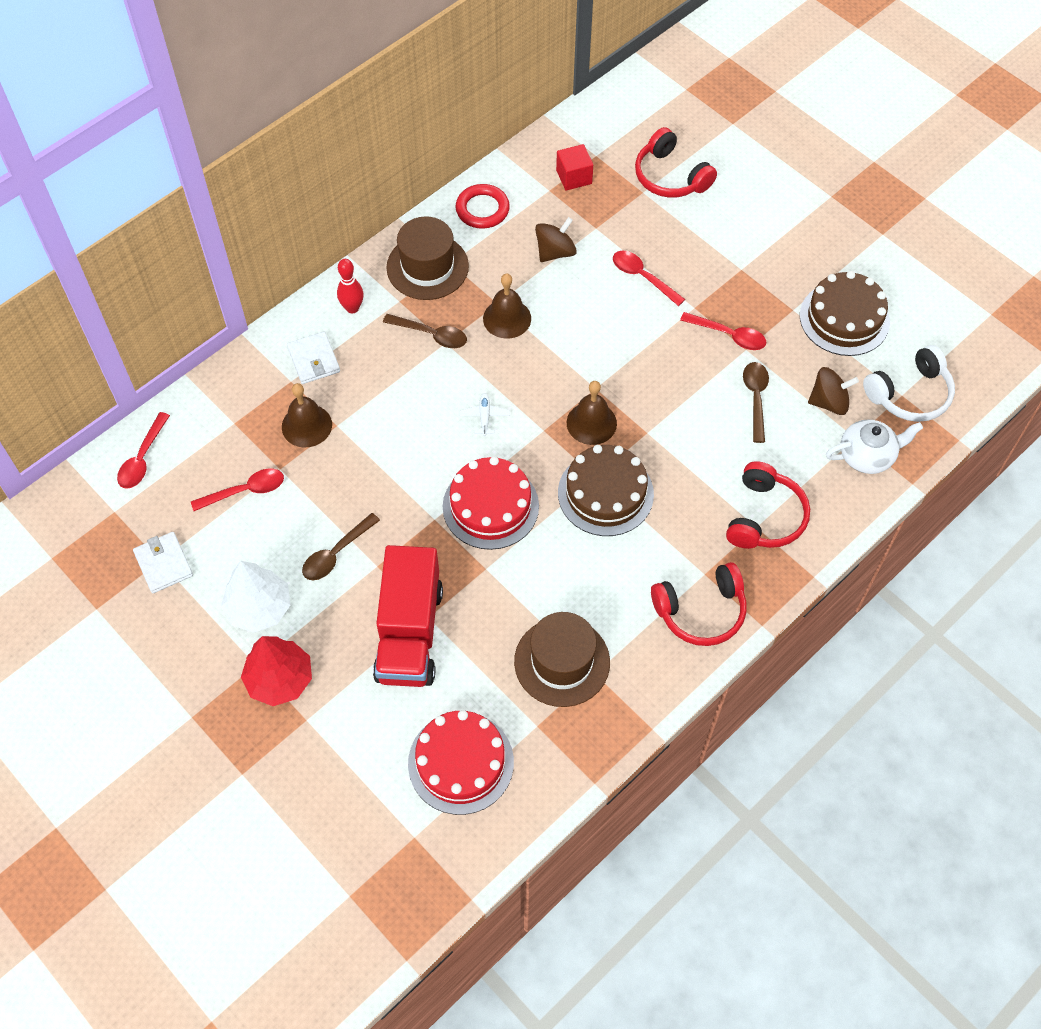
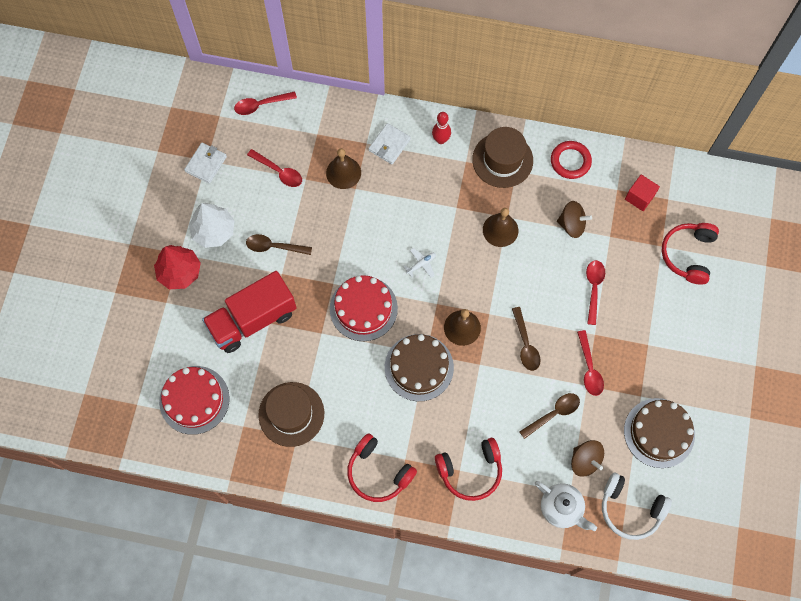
camera: 55 degrees right, 10 degrees up
brown spoon [383,314,467,348] -> brown spoon moved to [512,307,541,371]

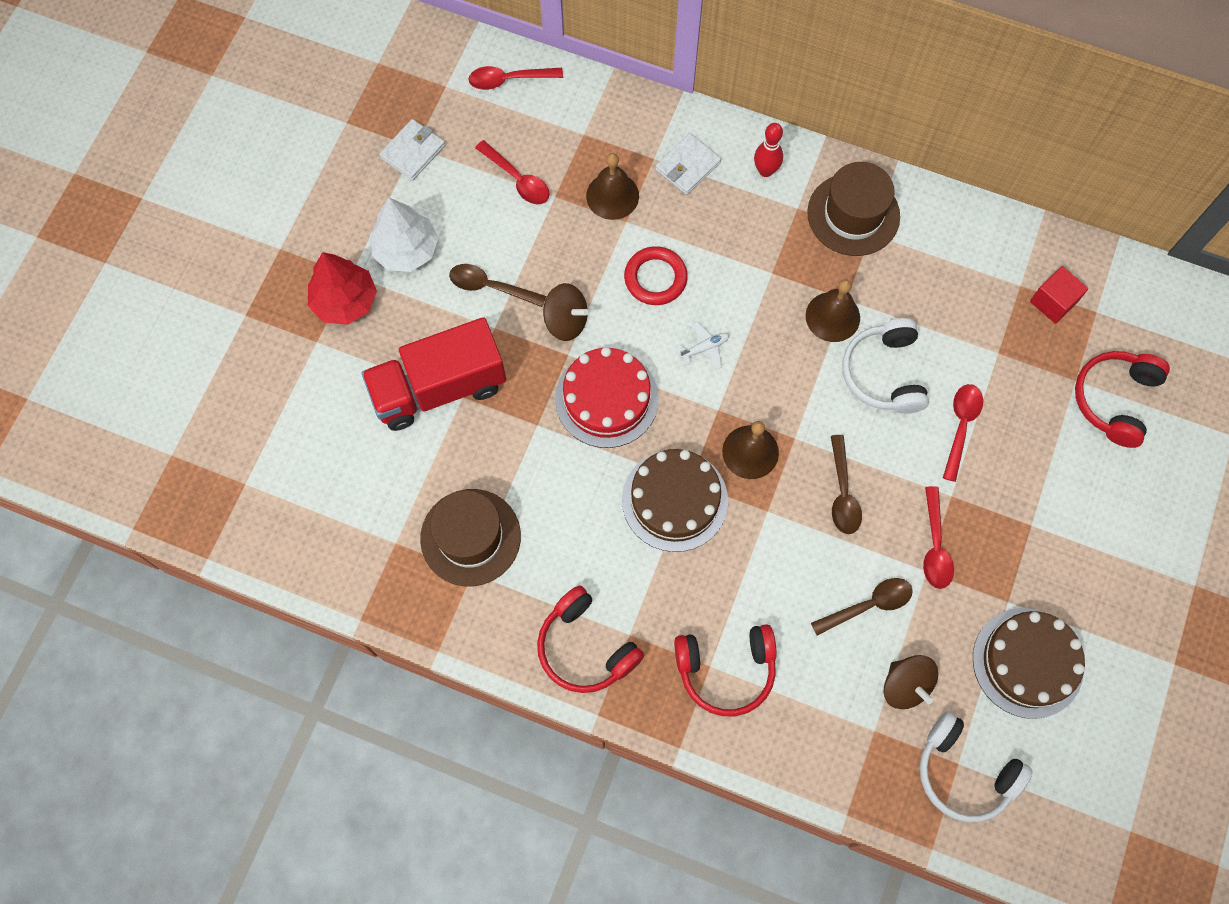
camera: 10 degrees right, 0 degrees up
red cake [159,366,230,435] -> none
white teapot [535,481,597,532] -> none
red ring [551,141,592,179] -> red ring moved to [624,246,688,305]
brown spinning top [557,201,592,238] -> brown spinning top moved to [543,283,589,341]
none -> white headphones [843,318,929,414]

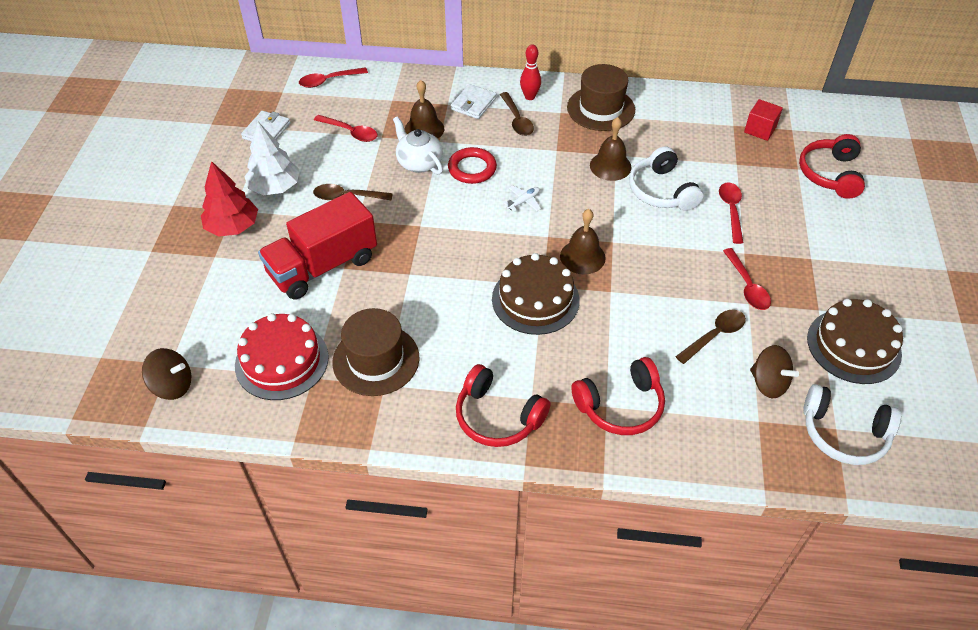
camera: 15 degrees left, 20 degrees down
brown spinning top [543,283,589,341] -> brown spinning top moved to [142,348,191,400]
red cake [555,347,659,448] -> red cake moved to [235,313,329,400]
brown spoon [831,435,862,534] -> brown spoon moved to [500,92,534,136]
none -> white teapot [393,116,443,174]

